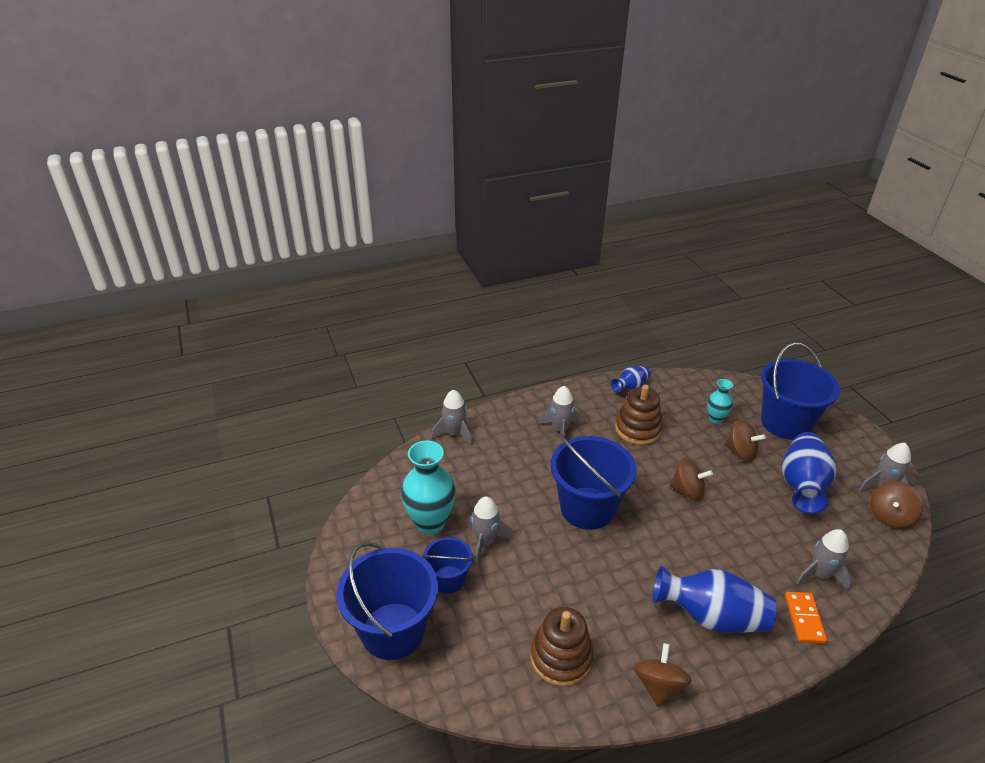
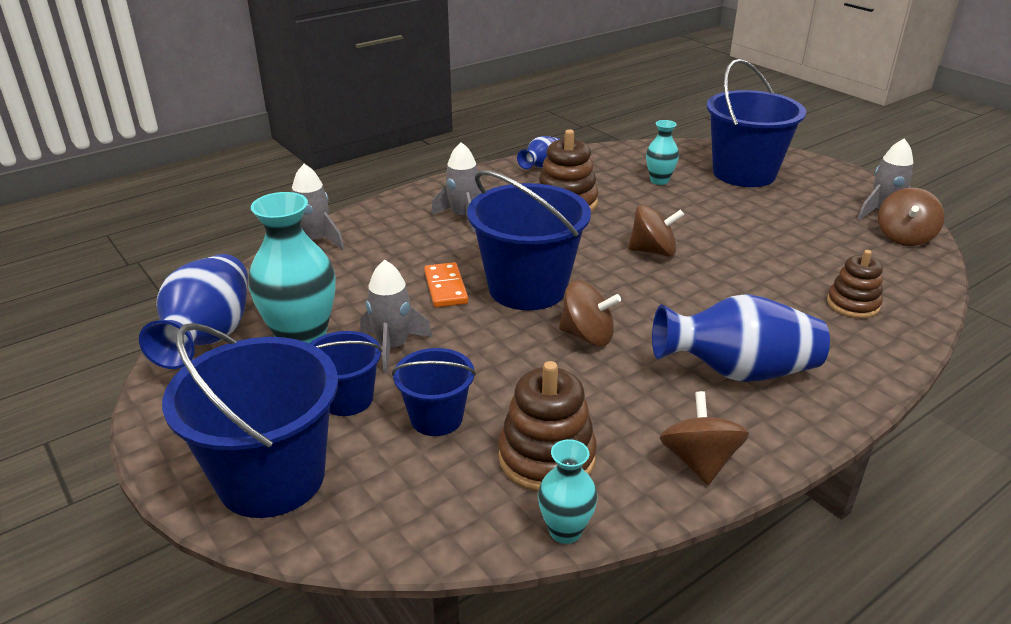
camera: 15 degrees left, 5 degrees down
brown spinning top [725,420,766,462] -> brown spinning top moved to [559,280,621,346]
blue vase [782,432,837,514] -> blue vase moved to [139,254,248,369]
orange domino [785,592,827,643] -> orange domino moved to [424,262,468,307]
grey rocket [796,529,852,591] -> brown stacking toy [827,250,883,318]
none -> blue bucket [392,348,476,436]
none -> turquoise vase [538,439,598,544]

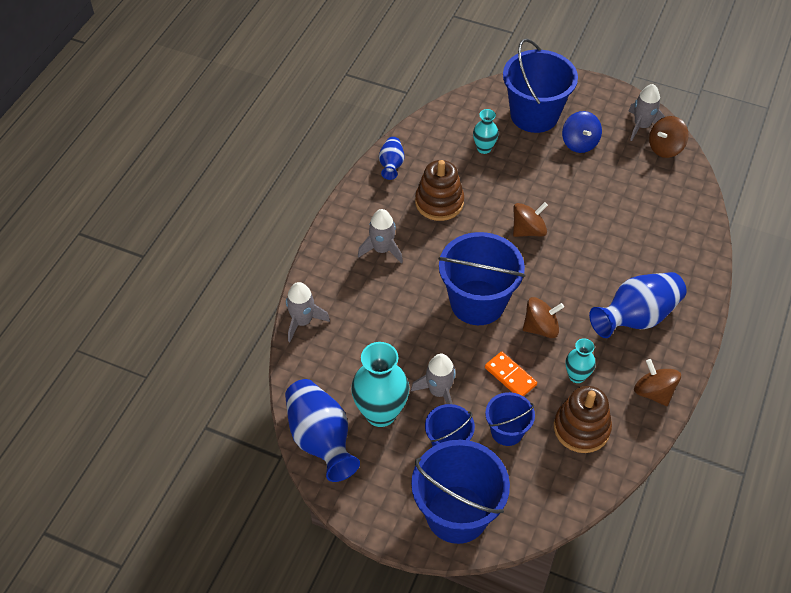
camera: 30 degrees left, 20 degrees up
orange domino [424,262,468,307] -> orange domino moved to [485,352,537,396]
turquoise vase [538,439,598,544] -> turquoise vase moved to [565,338,596,383]
brown stacking toy [827,250,883,318] -> none
brown spinning top [878,188,945,246] -> brown spinning top turned 60 degrees clockwise [649,116,689,158]
none -> blue spinning top [562,111,602,153]

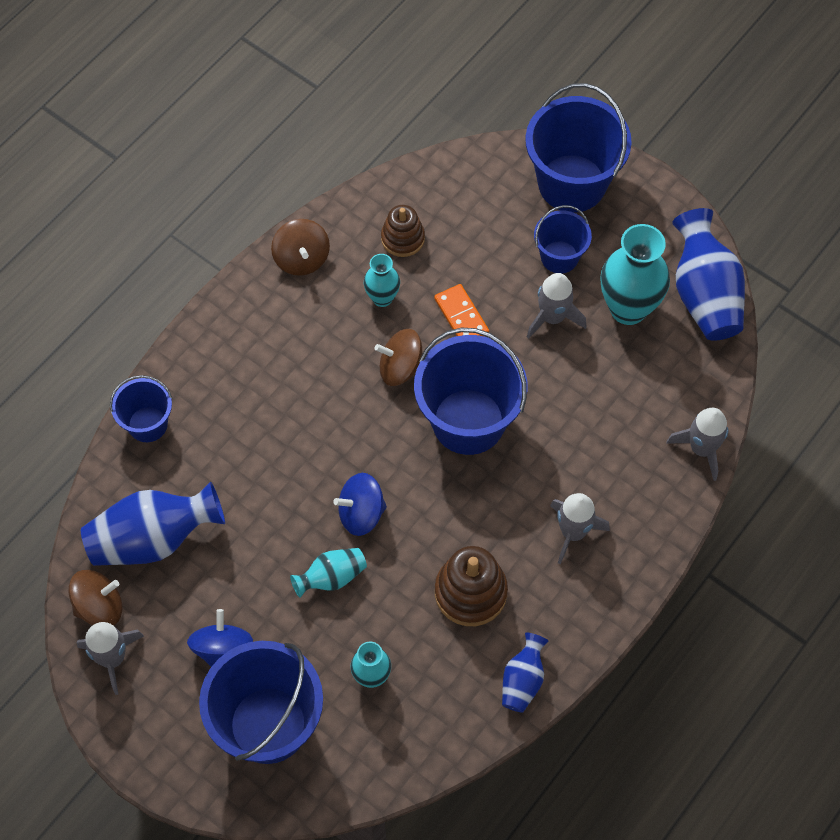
camera: 165 degrees left, 10 degrees up
blue bucket [485,392,535,446] -> blue bucket moved to [110,375,173,442]
brown spinning top [513,202,548,237] -> blue spinning top [333,473,387,536]
brown stacking toy [554,386,612,453] -> brown stacking toy [381,205,425,257], size x0.66
blue vase [589,272,687,338] -> blue vase moved to [81,482,225,566]
none -> turquoise vase [290,548,367,598]

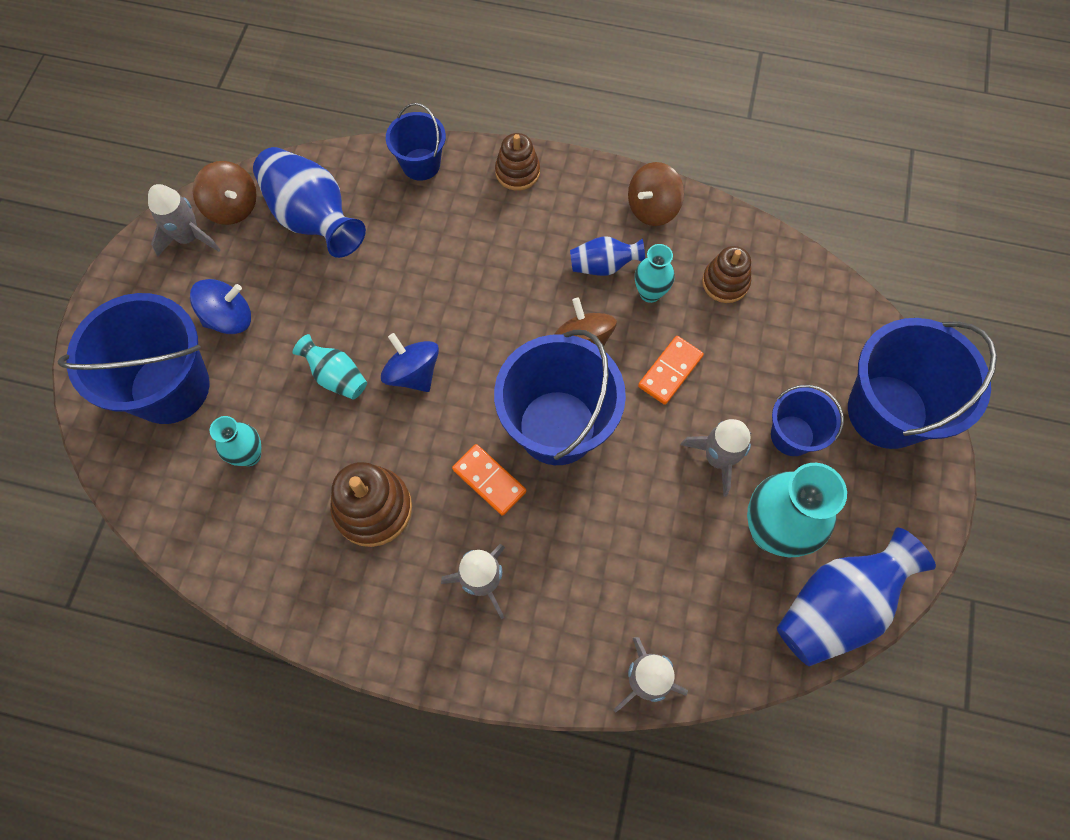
camera: 65 degrees right, 5 degrees up
blue vase [502,633,549,713] -> blue vase moved to [570,236,645,276]
none -> orange domino [452,444,526,516]
none -> brown stacking toy [495,133,540,191]

